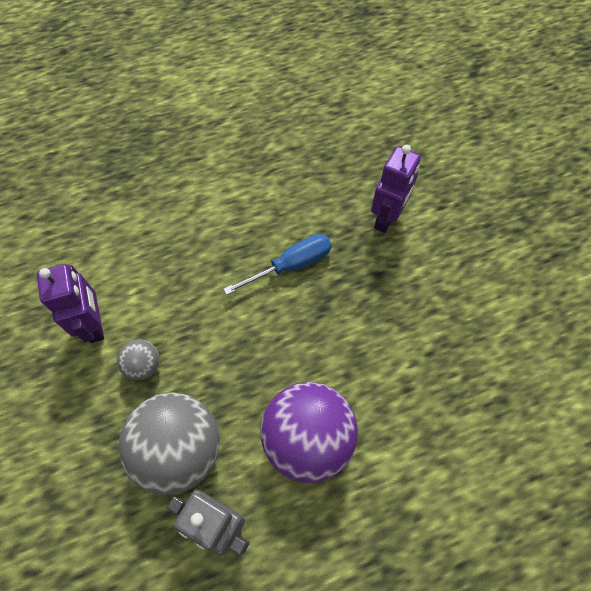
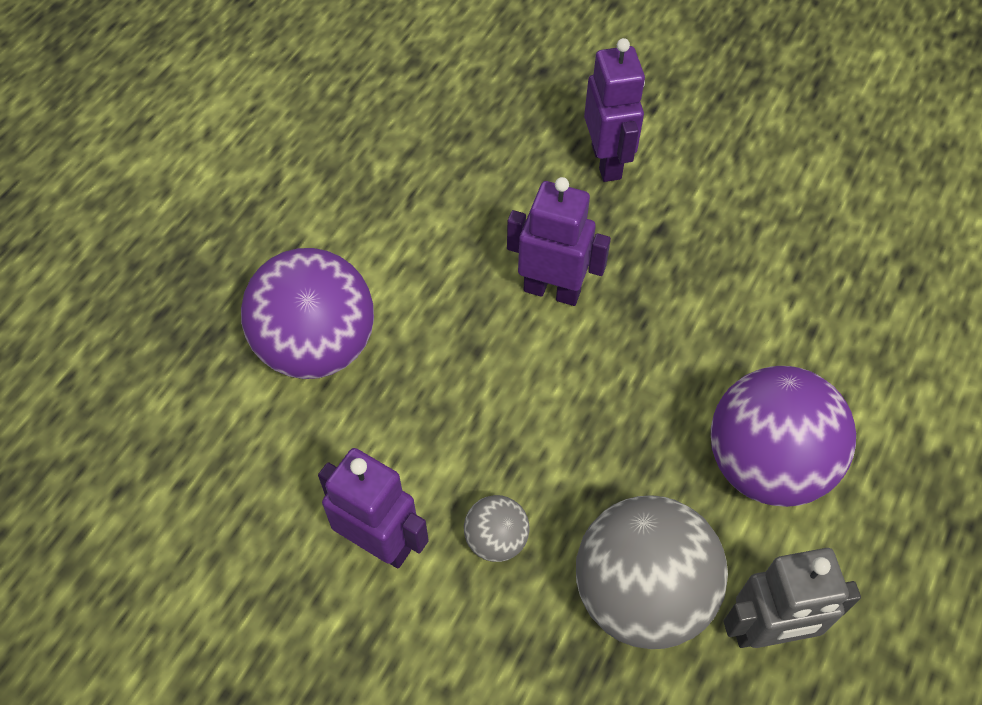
camera: 40 degrees left, 5 degrees down
blue screwdriver [223,234,332,295] -> purple robot [507,177,611,306]
none -> purple ball [241,248,374,379]

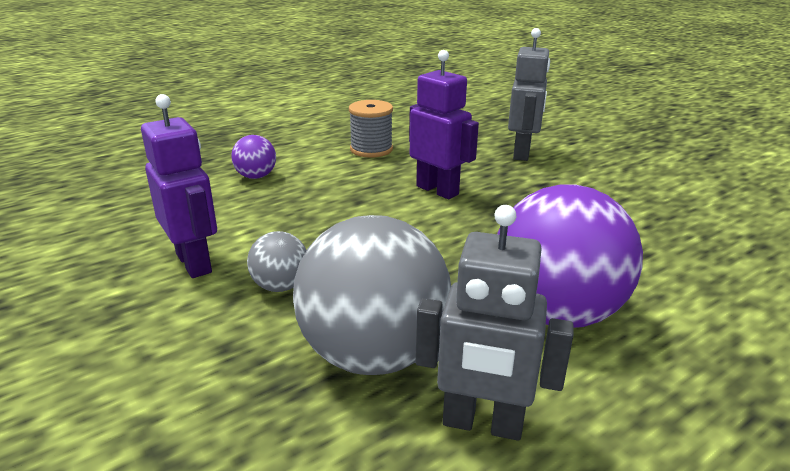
camera: 25 degrees right, 30 degrees down
purple ball [241,248,374,379] -> purple ball [231,135,276,179], size x0.47
purple robot [584,38,645,182] -> grey robot [508,28,550,161]
none -> grey spool [349,100,393,158]

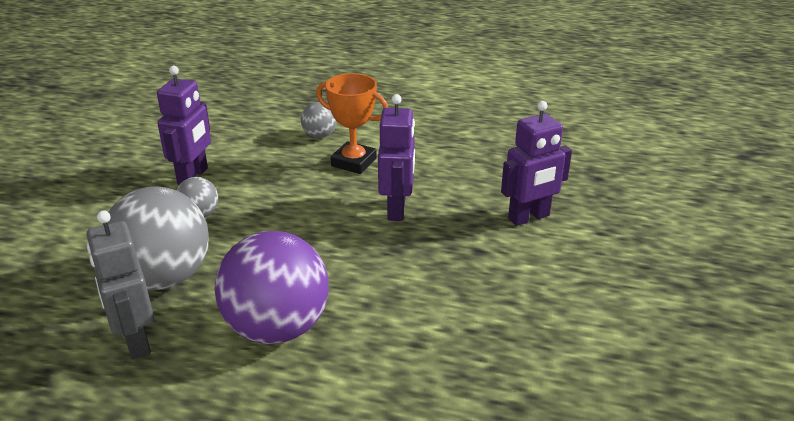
camera: 50 degrees right, 5 degrees up
purple ball [231,135,276,179] -> grey ball [301,102,337,138]
grey spool [349,100,393,158] -> none
grey robot [508,28,550,161] -> purple robot [501,101,572,226]
none -> orange trophy [316,73,388,174]

